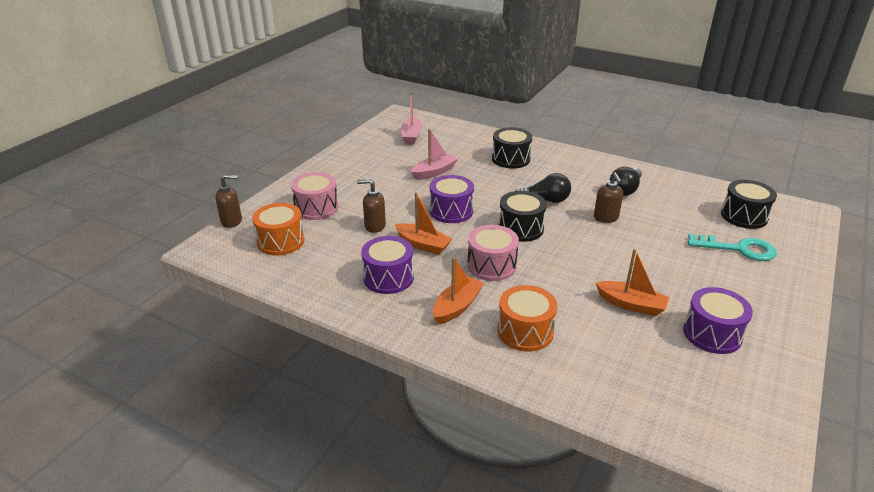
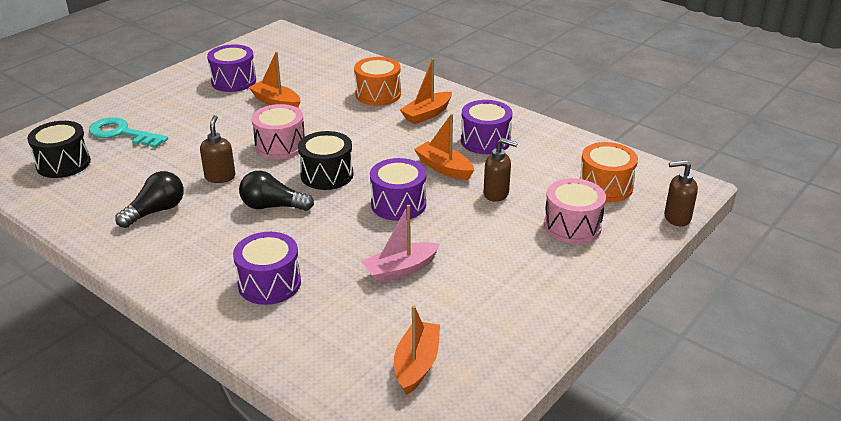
camera: 170 degrees left, 0 degrees up
pink boat [401,92,422,144] -> orange boat [394,305,440,395]
pink drum [467,225,519,281] -> pink drum moved to [252,104,304,159]
black drum [492,127,532,169] -> purple drum [233,232,301,305]

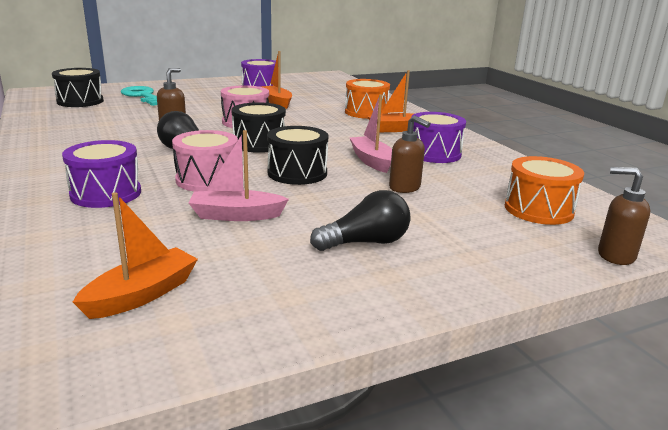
camera: 25 degrees right, 10 degrees down
black light bulb [115,171,184,228] -> black light bulb moved to [310,190,411,251]
purple drum [370,158,426,221] -> black drum [267,126,328,185]
orange boat [414,114,474,180] -> pink boat [350,95,392,173]
pink drum [544,178,606,244] -> pink drum moved to [172,130,238,192]

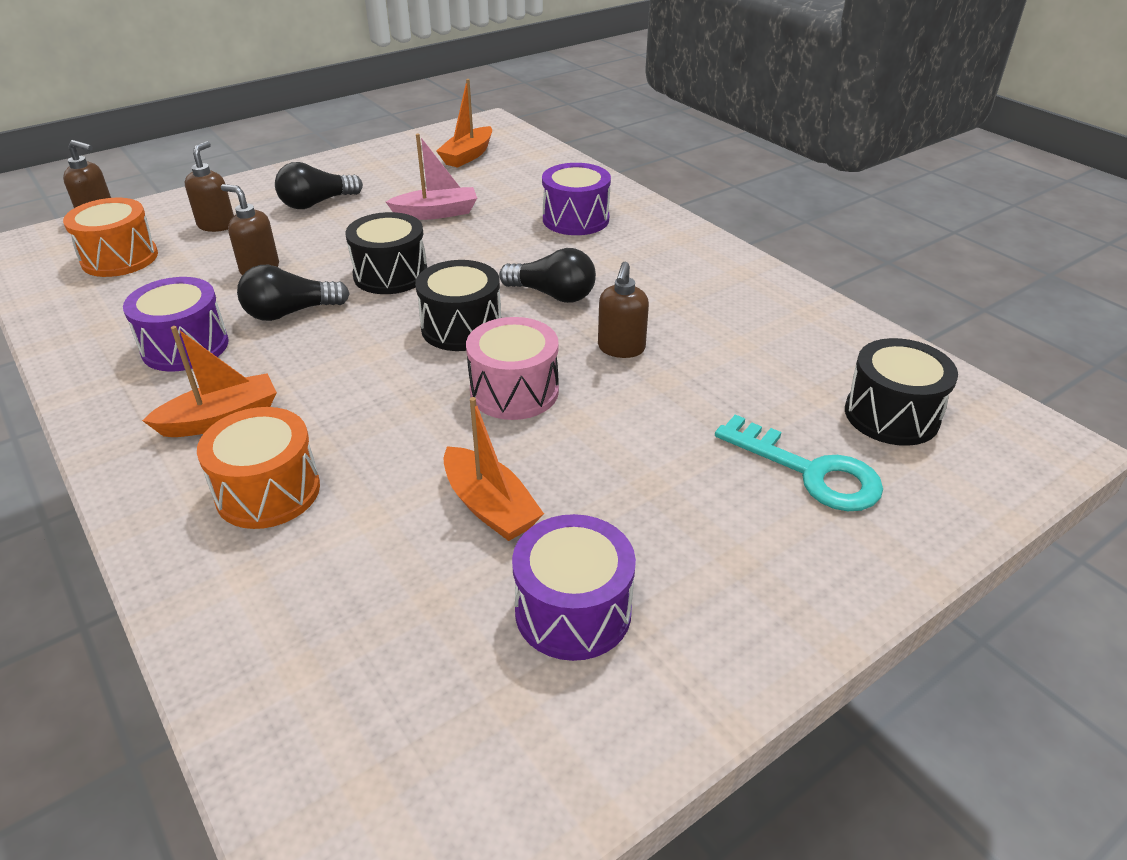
camera: 170 degrees right, 15 degrees up
pink drum [172,130,238,192] -> none
pink boat [350,95,392,173] -> black light bulb [237,265,350,321]
none -> brown soap dispenser [185,141,234,232]

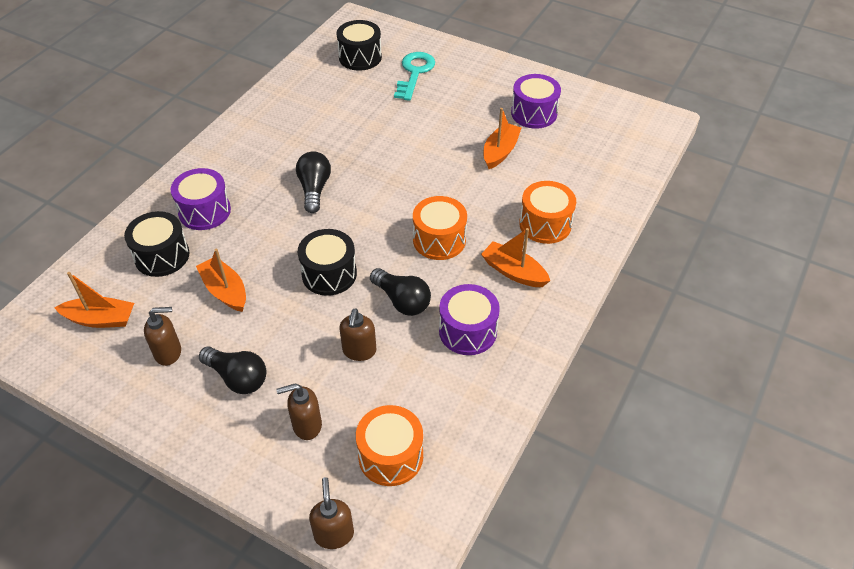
camera: 115 degrees left, 10 degrees up
pink boat [386,134,477,220] -> orange boat [196,249,246,312]
black drum [415,260,501,351] -> black drum moved to [124,211,190,277]
pink drum [466,317,559,420] -> none
brown soap dispenser [598,262,649,358] -> brown soap dispenser moved to [144,307,181,366]
none -> orange drum [413,196,467,260]

